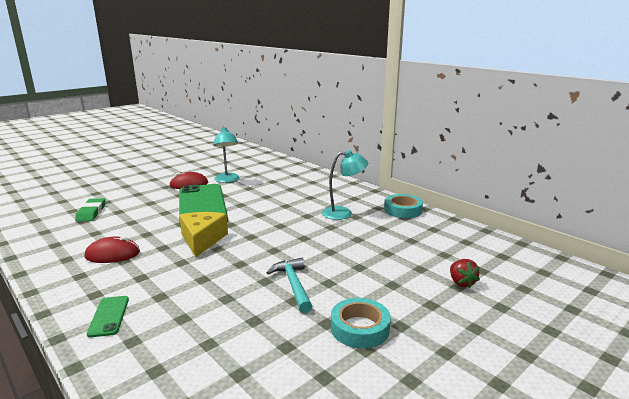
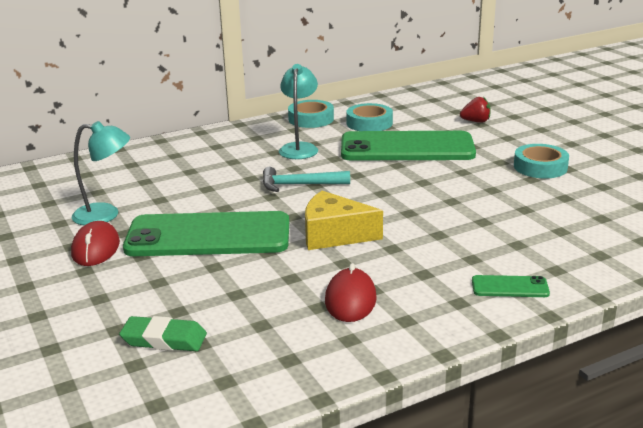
camera: 75 degrees left, 5 degrees up
turquoise hammer [266,258,312,313] -> turquoise hammer moved to [263,167,350,192]
none -> green phone [341,131,476,160]
none -> turquoise tape [346,103,393,131]

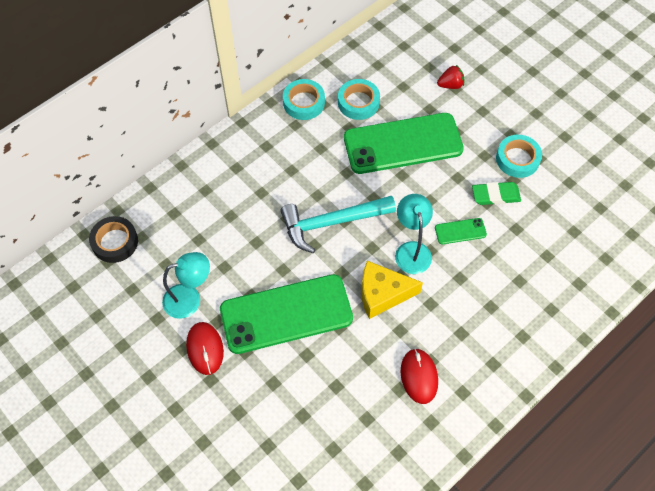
camera: 15 degrees left, 35 degrees up
green eraser [119,316,207,351] -> green eraser moved to [472,182,521,205]
turquoise hammer [263,167,350,192] -> turquoise hammer [280,196,396,253], size x1.52
turquoise lamp [279,64,318,159] -> turquoise lamp moved to [395,194,433,274]
green phone [472,275,550,297] -> green phone moved to [435,218,487,244]
none -> black tape [89,216,138,263]

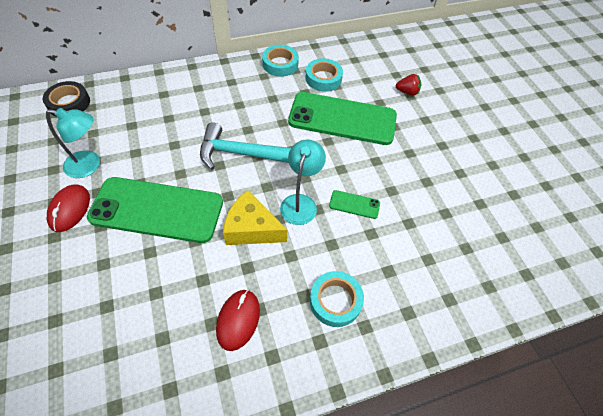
camera: 20 degrees right, 5 degrees down
green eraser [472,182,521,205] -> none
turquoise tape [496,135,542,178] -> turquoise tape moved to [310,271,364,327]

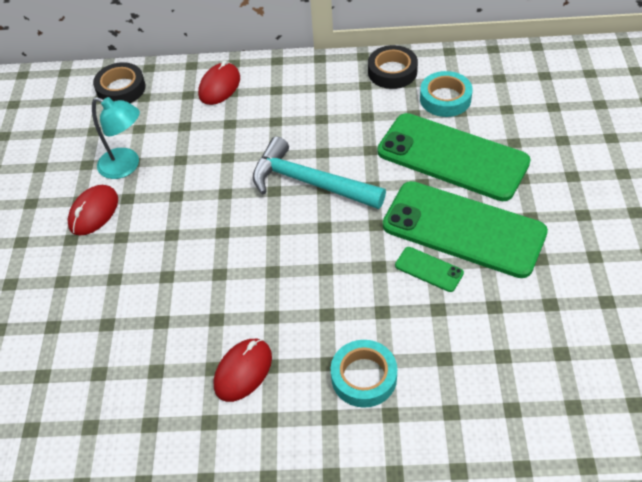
camera: 25 degrees right, 5 degrees down
green phone [87,177,223,243] -> green phone moved to [383,181,548,278]
yellow cheese [223,190,287,245] -> none
turquoise tape [262,45,299,77] -> black tape [368,45,418,89]
turquoise lamp [280,139,326,225] -> none
red strawberry [396,74,421,96] -> none
none -> red mouse [198,60,240,105]

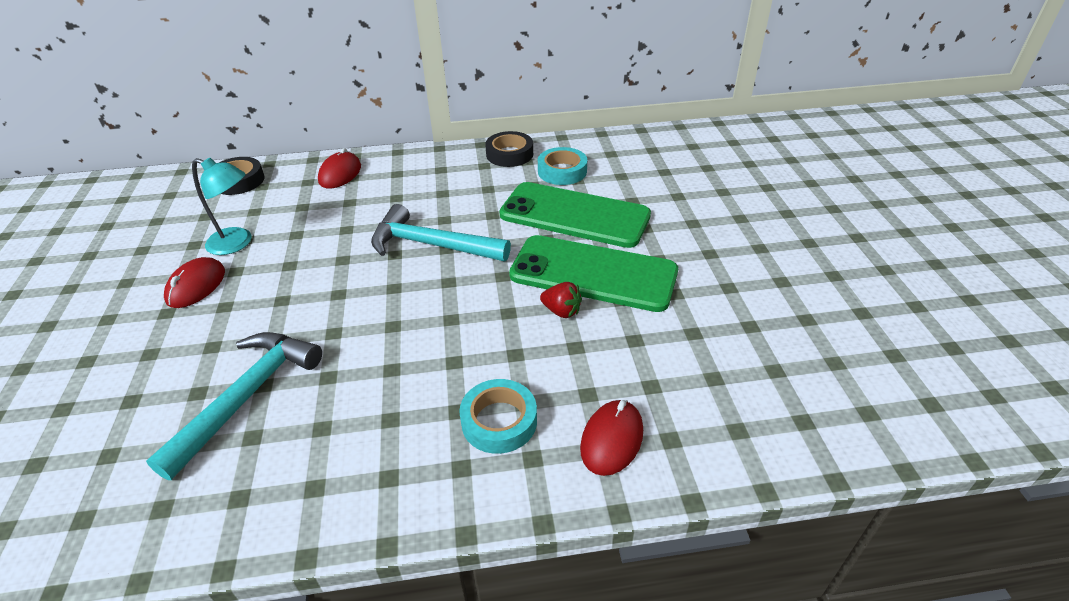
camera: 10 degrees left, 10 degrees down
red mouse [214,339,272,402] -> red mouse moved to [580,400,643,476]
green phone [395,247,464,292] -> red strawberry [540,282,582,318]
none -> turquoise hammer [146,332,322,480]

